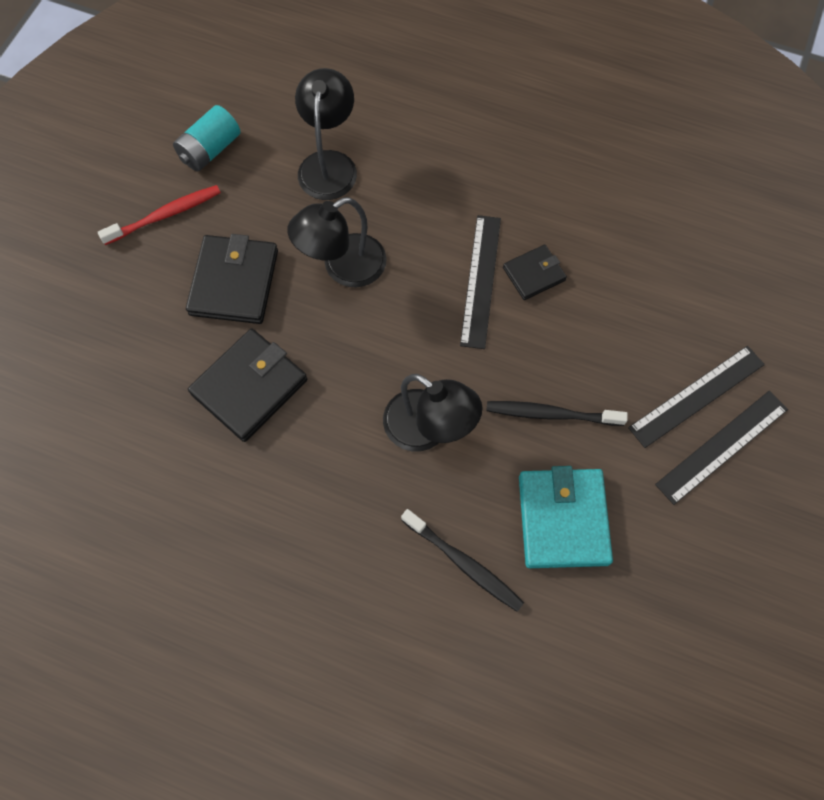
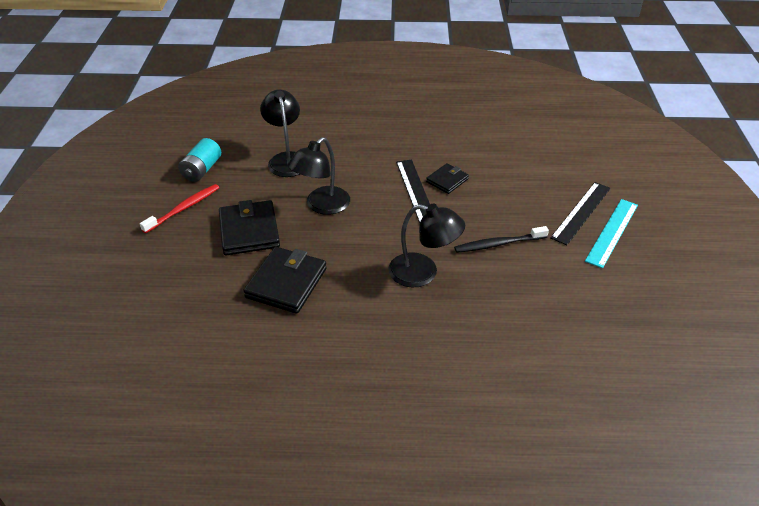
camera: 20 degrees left, 25 degrees down
black toothbrush [401,509,524,612] -> none
turquoise wallet [519,466,613,568] -> none
black ruler [655,391,788,505] -> turquoise ruler [585,199,638,268]

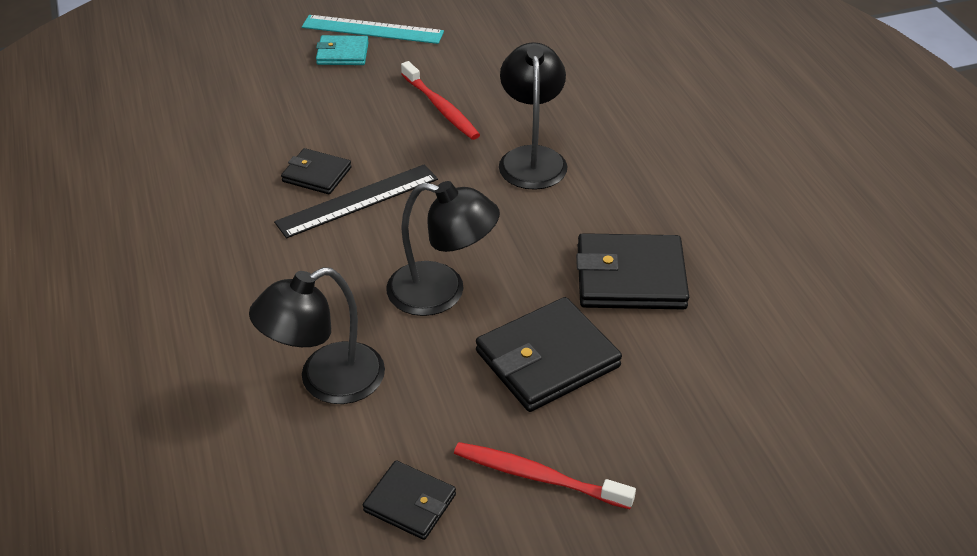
camera: 110 degrees left, 0 degrees up
turquoise battery [178,138,221,182] -> black wallet [363,460,456,540]
black toothbrush [454,226,549,253] -> red toothbrush [401,61,480,140]
black ruler [550,182,611,245] -> turquoise wallet [316,35,369,65]

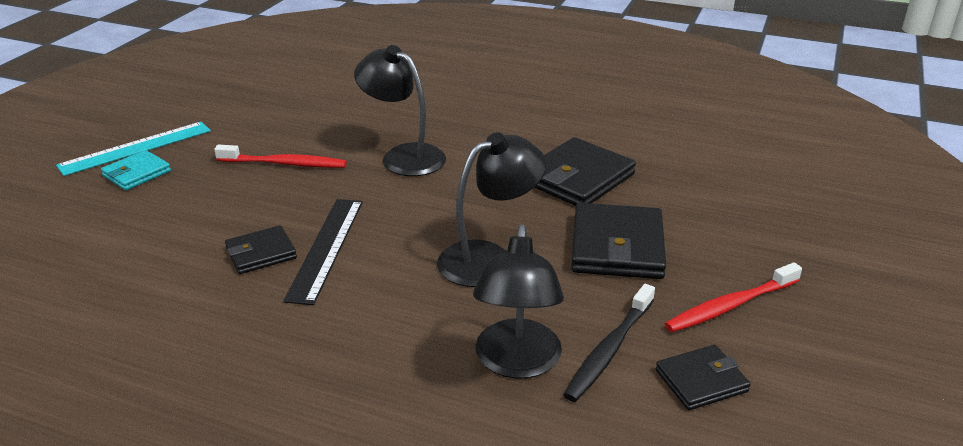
camera: 50 degrees left, 10 degrees down
none -> black toothbrush [564,284,655,402]

